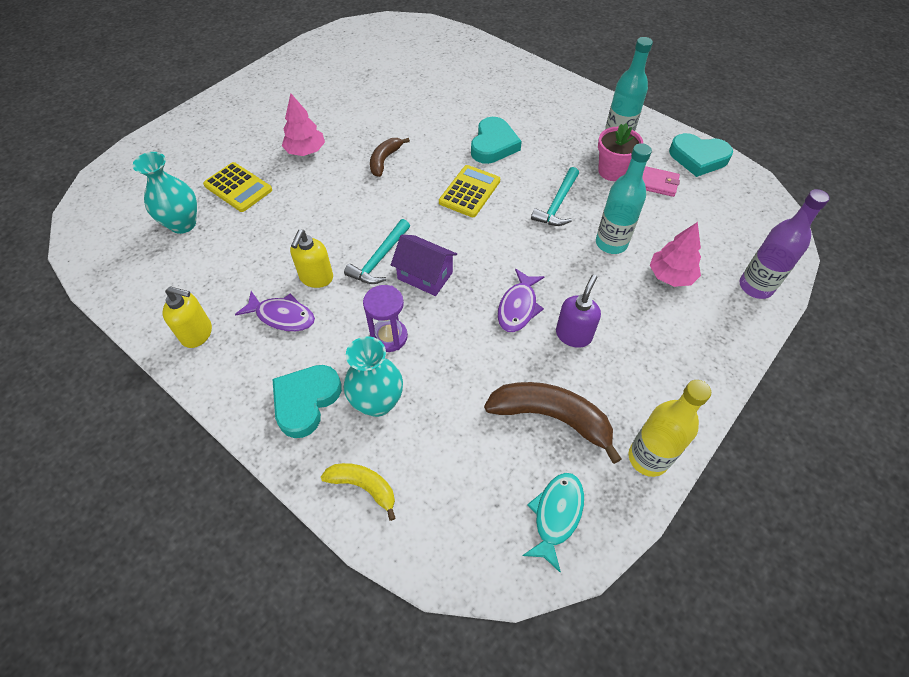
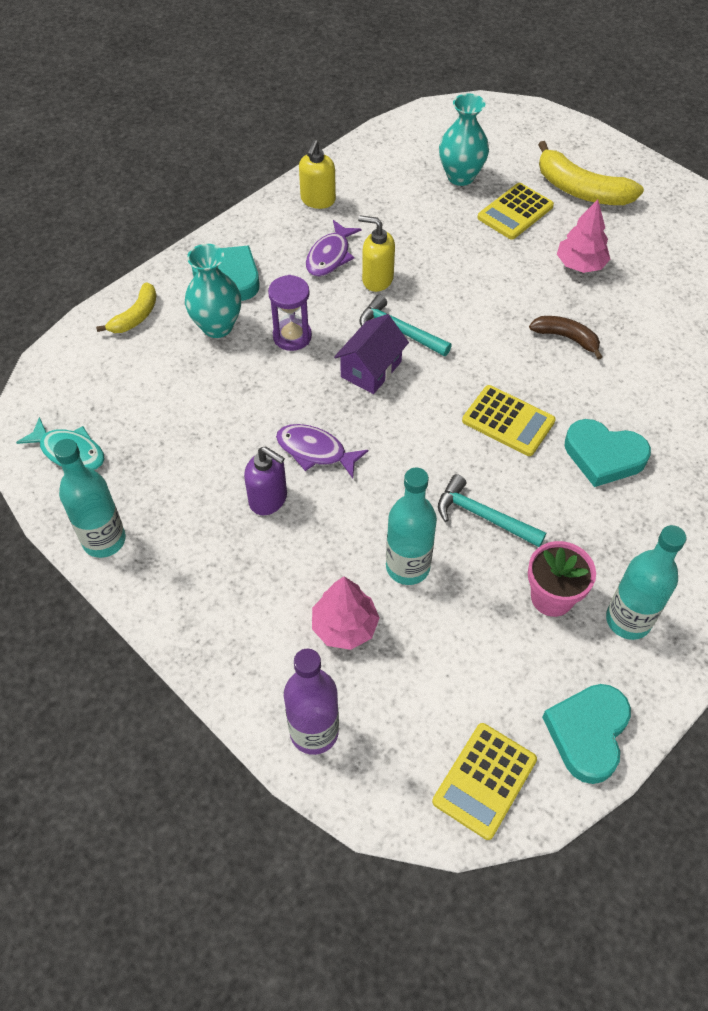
camera: 95 degrees right, 0 degrees up
brown banana [484,382,622,464] -> none
yellow bottle [629,380,711,477] -> turquoise bottle [53,439,126,558]
pink wallet [642,166,680,197] -> none
none -> yellow calculator [432,723,537,840]
none -> yellow banana [538,141,644,205]

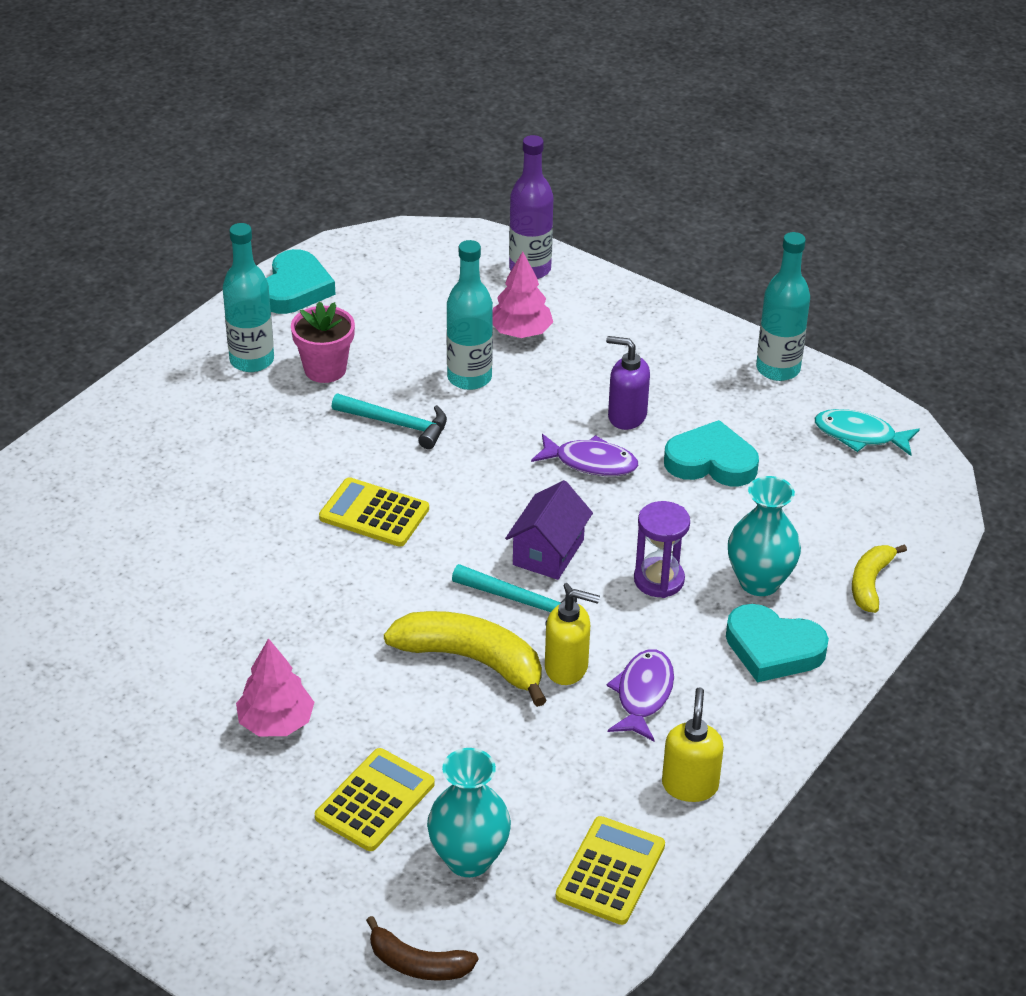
camera: 170 degrees right, 15 degrees down
yellow calculator [432,723,537,840] -> yellow calculator moved to [556,816,665,925]
brown banana [529,316,602,360] -> brown banana moved to [366,916,478,981]
yellow banana [538,141,644,205] -> yellow banana moved to [384,611,547,707]
turquoise heart [565,419,651,487] -> turquoise heart moved to [664,420,759,486]

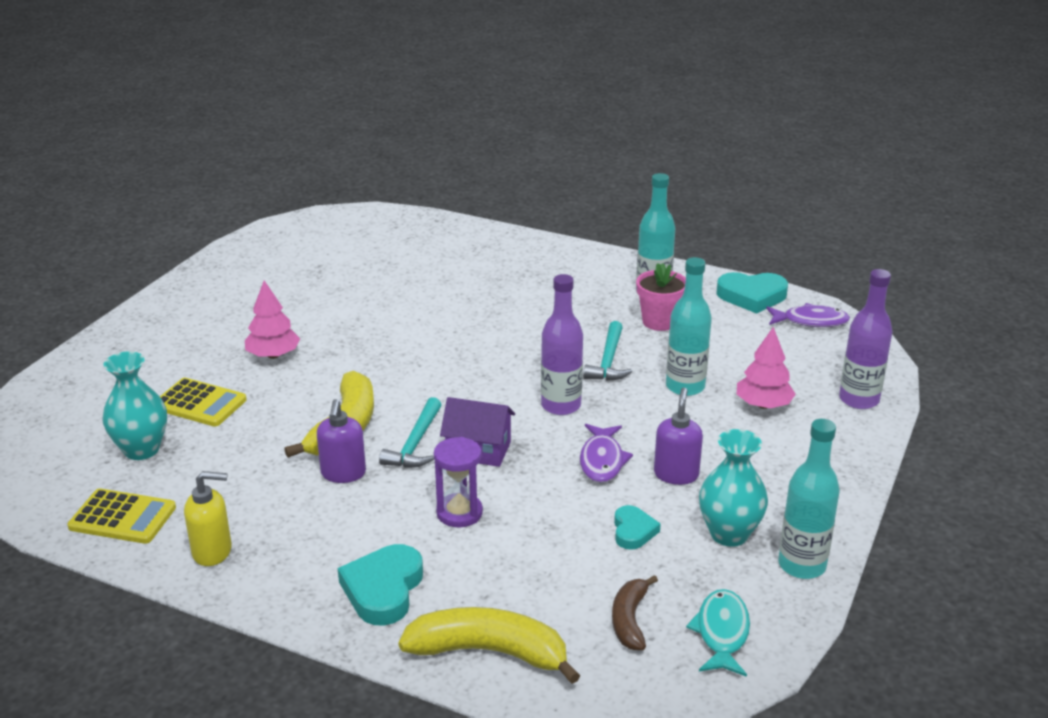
camera: 80 degrees right, 10 degrees down
yellow calculator [319,477,429,547] -> none
brown banana [366,916,478,981] -> brown banana moved to [612,575,658,650]
yellow soap dispenser [545,589,600,685] -> purple soap dispenser [317,399,366,483]
purple fish [606,649,674,741] -> purple fish moved to [766,303,850,327]
turquoise heart [664,420,759,486] -> turquoise heart [614,505,661,550], size x0.60
turquoise vase [728,476,801,596] -> turquoise vase moved to [699,429,768,547]
yellow banana [852,544,907,613] -> yellow banana [398,607,581,684], size x1.70
none -> purple bottle [541,274,583,415]

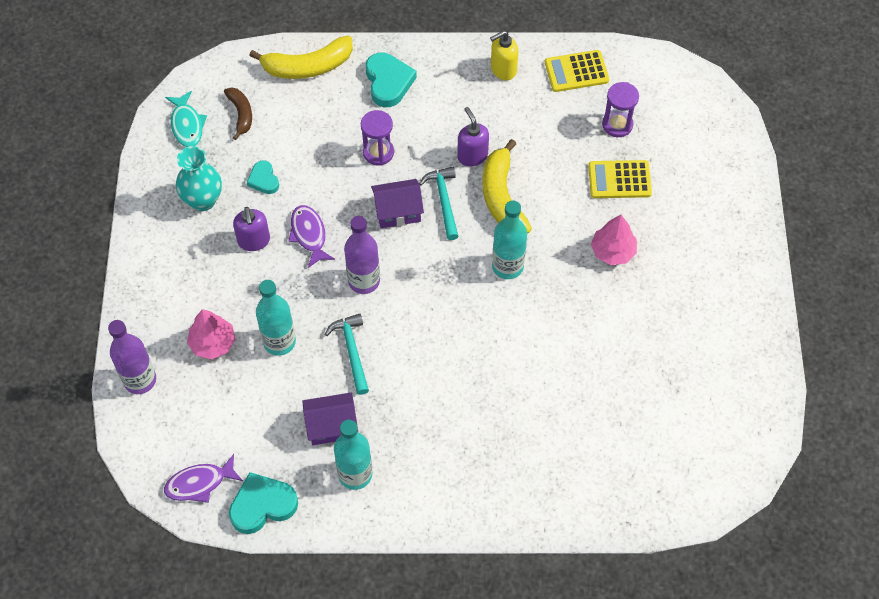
camera: 155 degrees right, 30 degrees up
turquoise vase [102,351,167,460] -> purple hourglass [602,82,639,137]
pink flower pot [636,263,686,331] -> purple house [302,393,358,445]
turquoise bottle [778,419,840,579] -> turquoise bottle moved to [492,200,527,279]

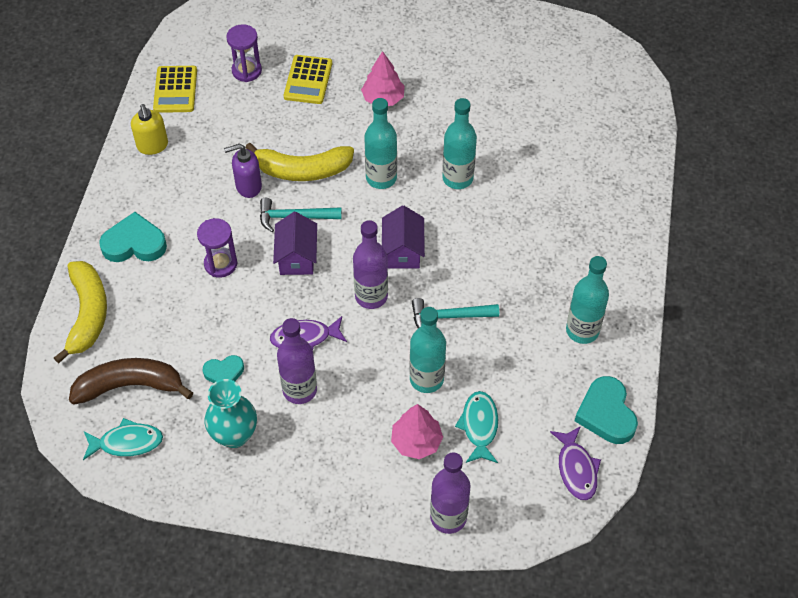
camera: 80 degrees left, 5 degrees down
brown banana [224,87,252,140] -> brown banana [69,358,193,405], size x1.70
purple soap dispenser [233,207,270,251] -> purple bottle [277,318,317,404]
purple house [302,393,358,445] -> purple house moved to [382,205,425,268]
none -> turquoise bottle [442,98,477,189]
none -> turquoise fish [455,391,498,463]

